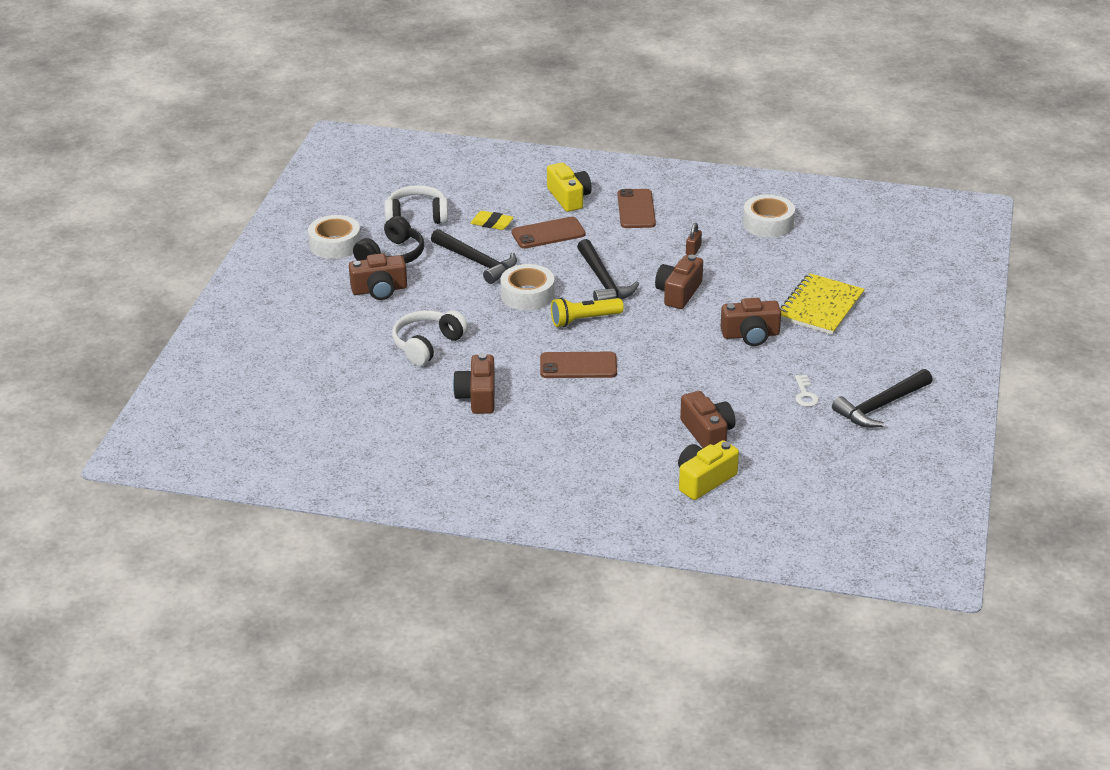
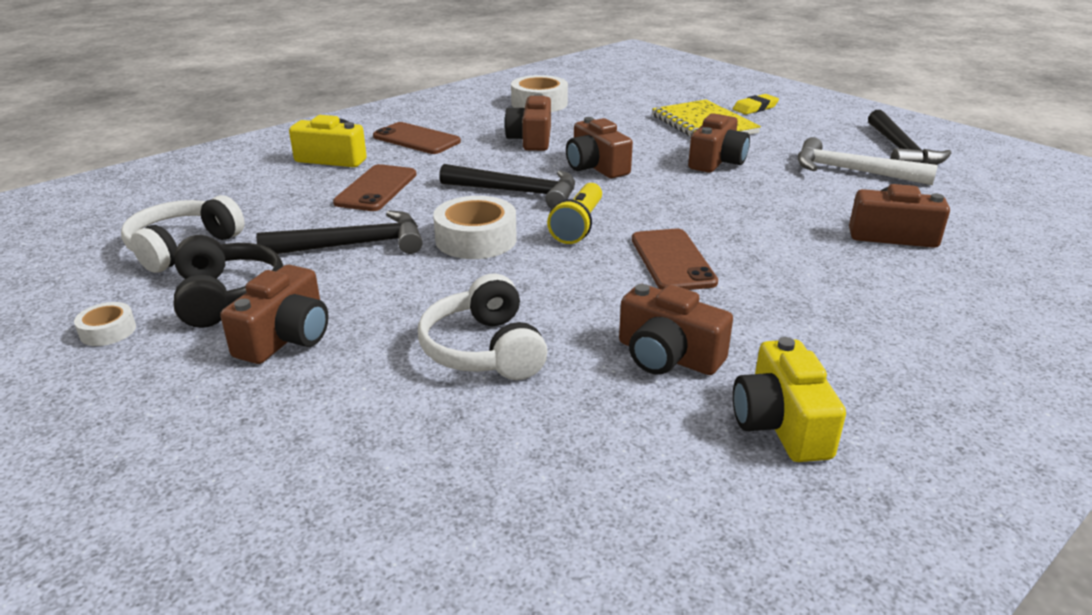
camera: 55 degrees left, 5 degrees down
white tape [308,215,361,259] -> white tape [74,302,136,346], size x0.53
yellow eraser [470,211,514,230] -> yellow eraser moved to [733,94,779,115]
brown phone [540,352,617,378] -> brown phone turned 45 degrees counterclockwise [632,229,718,290]
yellow camera [678,440,739,500] -> yellow camera moved to [733,337,846,462]
brown padlock [686,223,702,255] -> brown camera [504,93,551,151]
white key [795,375,819,407] -> white hammer [798,137,938,185]

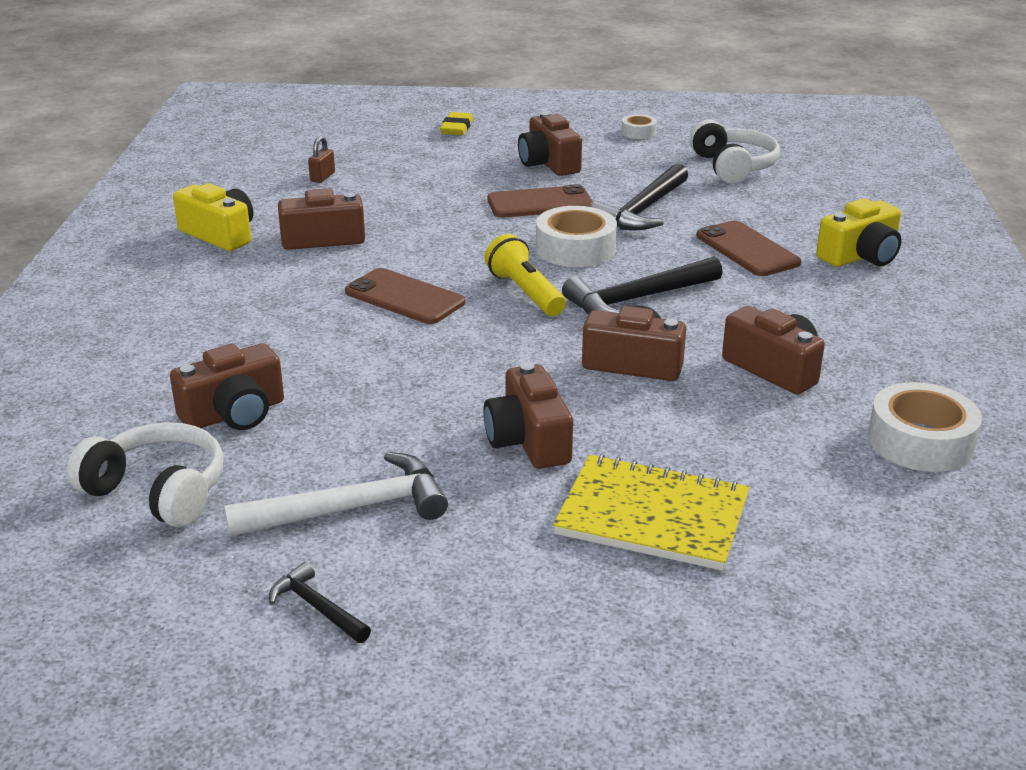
camera: 135 degrees right, 0 degrees up
black headphones [174,235,283,328] -> none
brown phone [373,122,461,154] -> brown phone moved to [487,184,594,218]
white headphones [418,274,548,380] -> white headphones moved to [67,422,223,527]
yellow eraser [733,94,779,115] -> yellow eraser moved to [440,112,473,135]
black hammer [868,110,951,165] -> black hammer [269,562,371,643], size x0.53
none -> brown padlock [308,136,335,183]

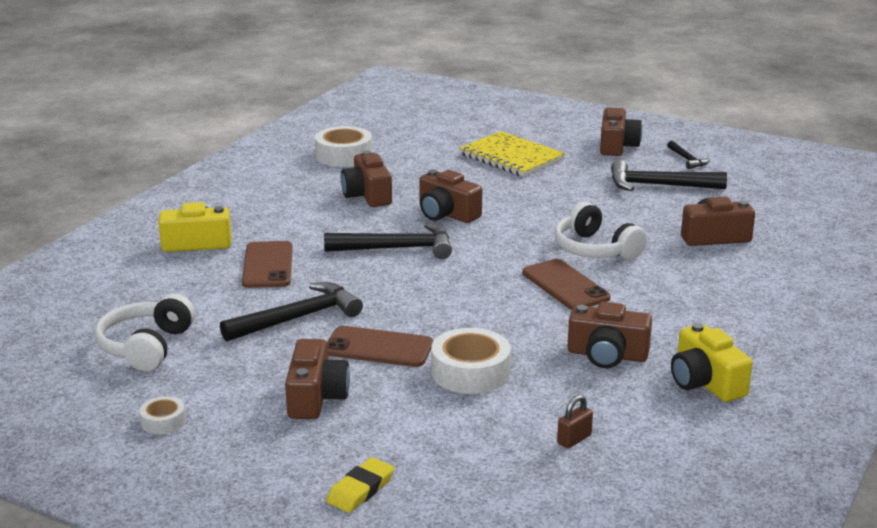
camera: 155 degrees left, 5 degrees down
white headphones [67,422,223,527] -> white headphones moved to [554,202,647,260]
white hammer [224,452,448,537] -> black hammer [611,160,727,191]
brown camera [484,362,573,469] -> brown camera moved to [600,107,642,156]
yellow flashlight [485,234,566,316] -> none
white tape [536,206,617,267] -> white tape moved to [431,328,511,394]

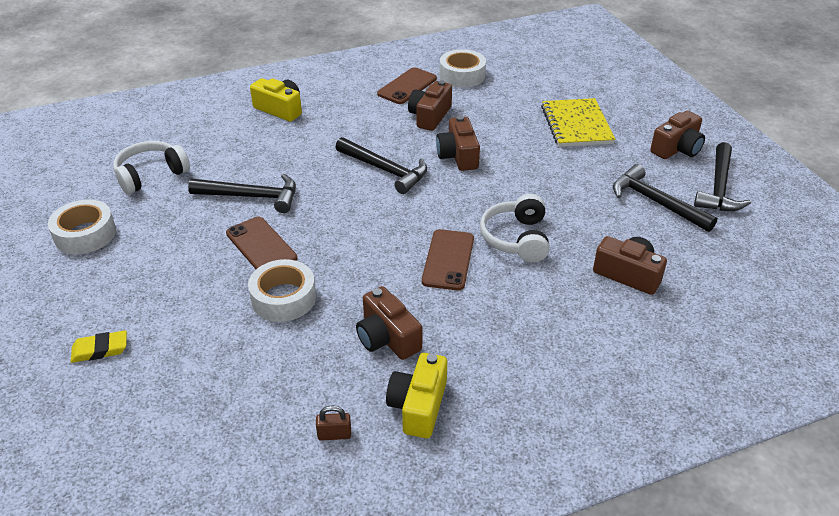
camera: 40 degrees right, 15 degrees up
white tape [139,396,186,434] -> white tape [48,199,116,254], size x1.90
brown phone [242,241,293,288] -> brown phone moved to [377,67,437,104]
brown camera [285,339,350,419] -> none
brown padlock [557,395,593,448] -> brown padlock moved to [316,405,351,441]
black hammer [667,141,710,169] -> black hammer [694,142,751,211], size x1.89

